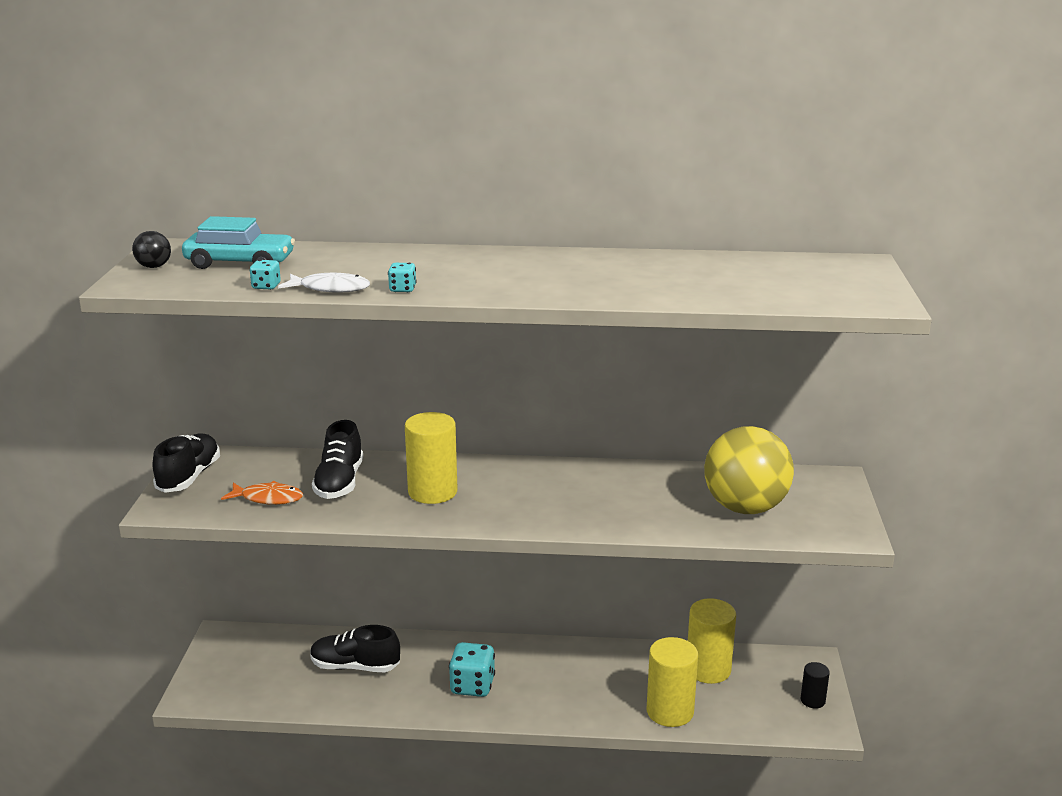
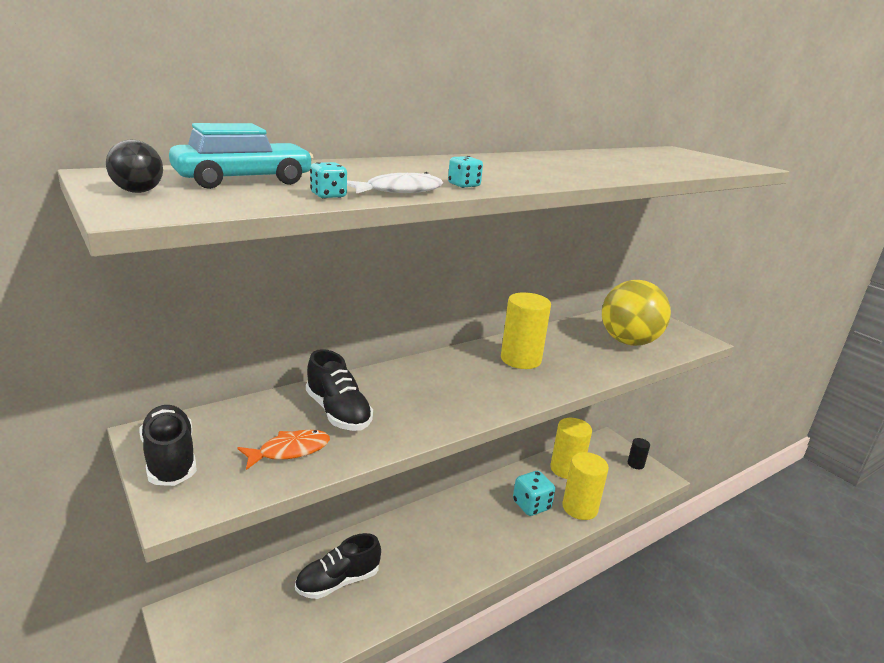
camera: 40 degrees left, 0 degrees up
yellow cylinder [405,412,458,504] -> yellow cylinder moved to [501,292,551,369]
turquoise dice [449,642,495,697] -> turquoise dice moved to [513,471,555,516]

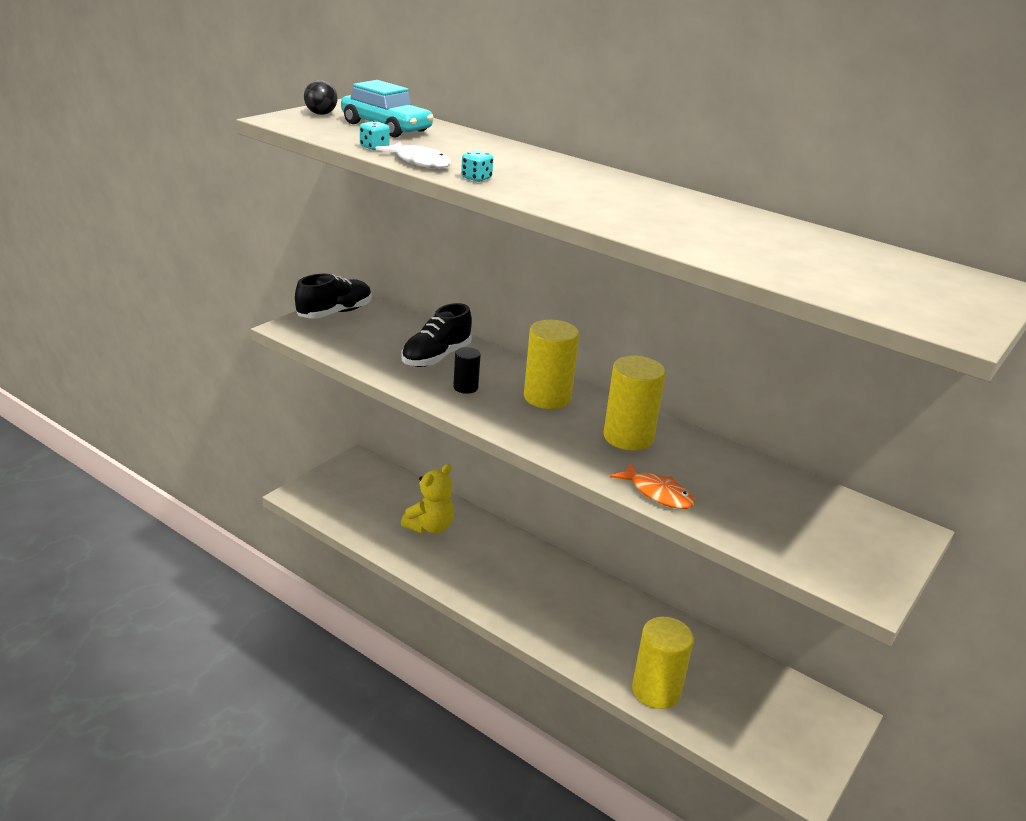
camera: 70 degrees right, 5 degrees up
orange fish [237,430,330,470] -> orange fish moved to [610,462,695,509]
black shoe [295,533,381,599] -> yellow teddy bear [401,464,454,533]
turquoise dice [513,471,555,516] -> none
yellow cylinder [550,418,592,479] -> yellow cylinder moved to [524,320,579,409]
yellow ball [602,280,671,346] -> none
black cylinder [628,438,650,469] -> black cylinder moved to [453,347,481,394]

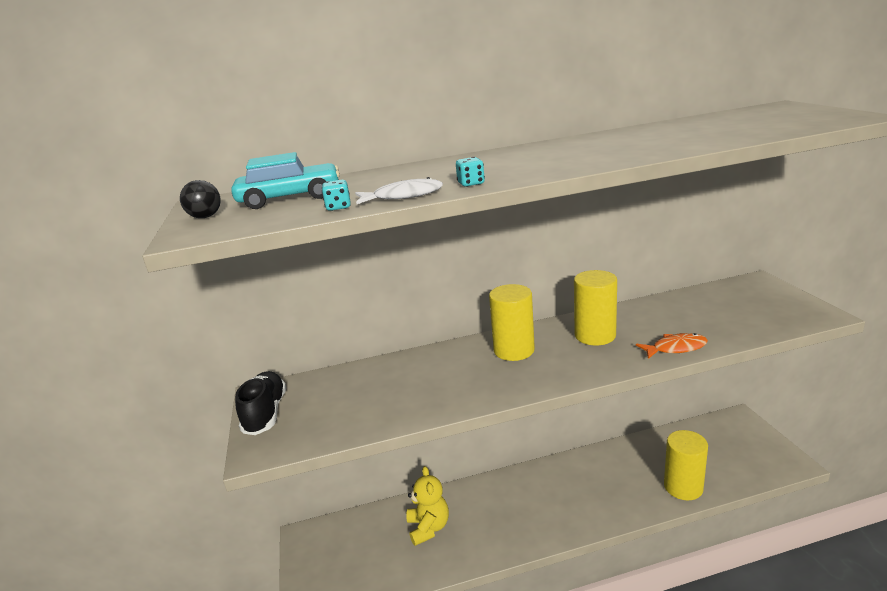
camera: 45 degrees left, 5 degrees down
black shoe [401,303,472,367] -> none
black cylinder [453,347,481,394] -> none

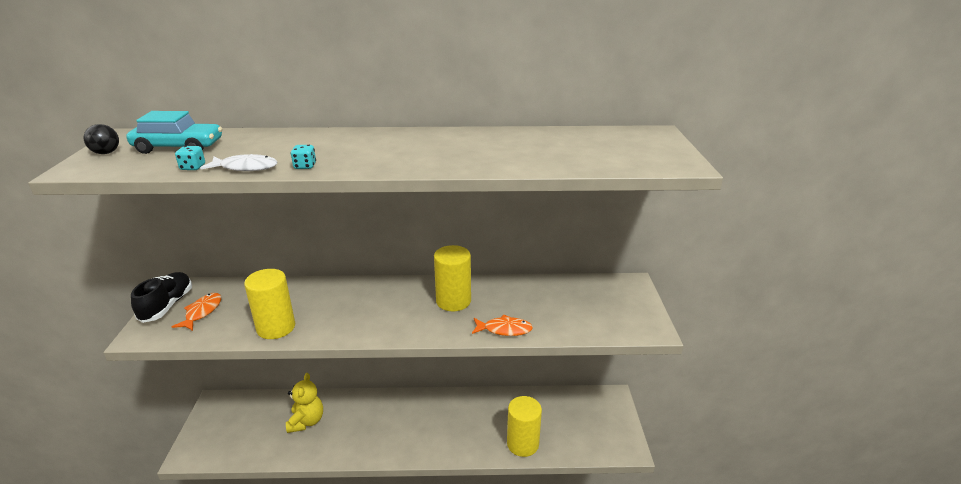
camera: 10 degrees right, 5 degrees up
yellow cylinder [489,284,535,361] -> yellow cylinder moved to [244,269,295,339]
none -> orange fish [171,293,221,331]

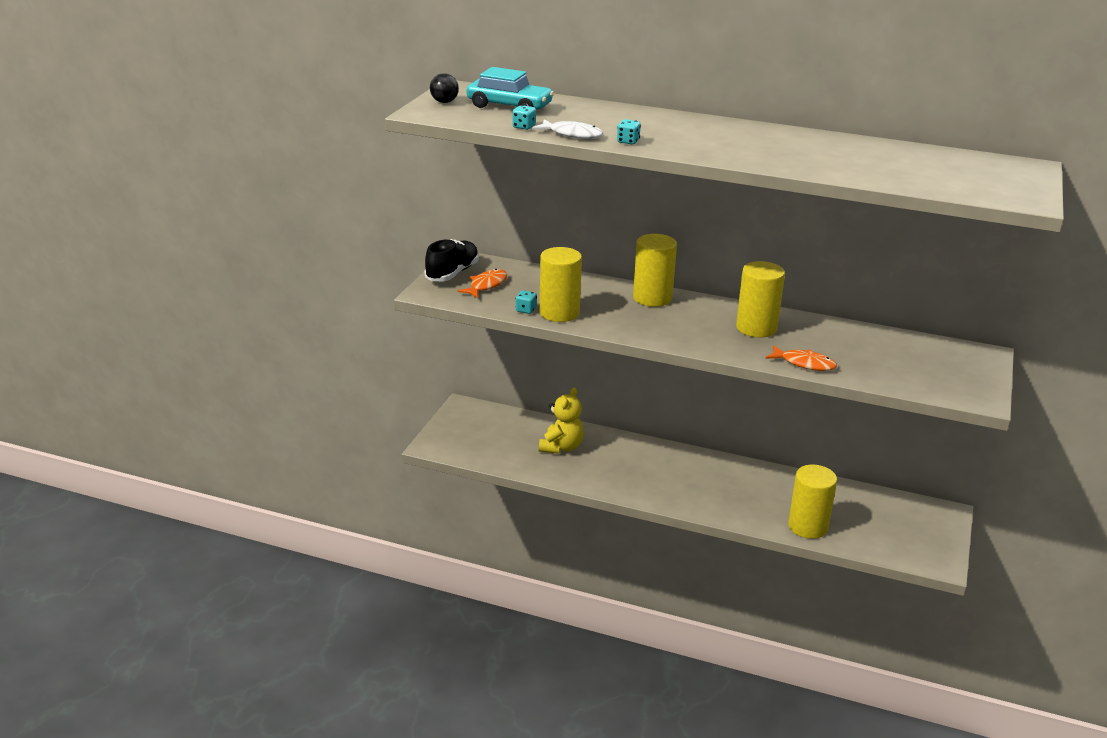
camera: 20 degrees right, 0 degrees up
none -> turquoise dice [516,290,537,314]
none -> yellow cylinder [633,234,677,307]

